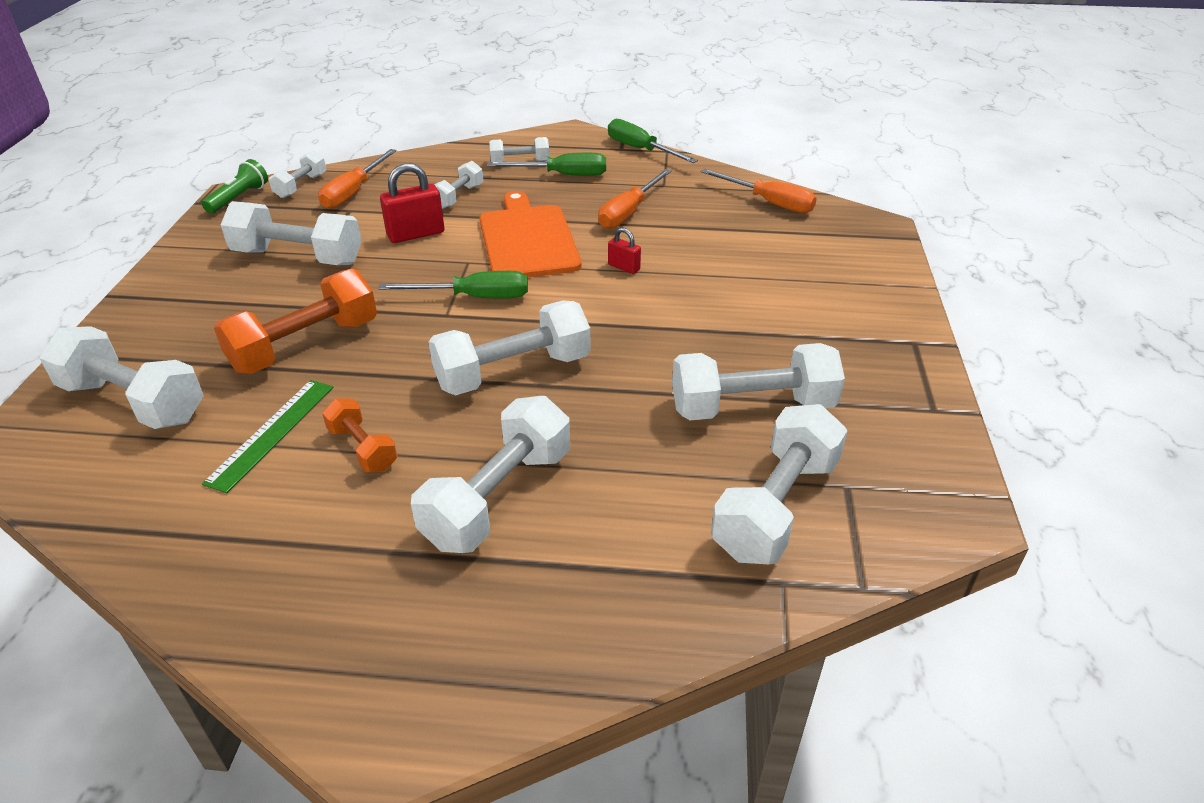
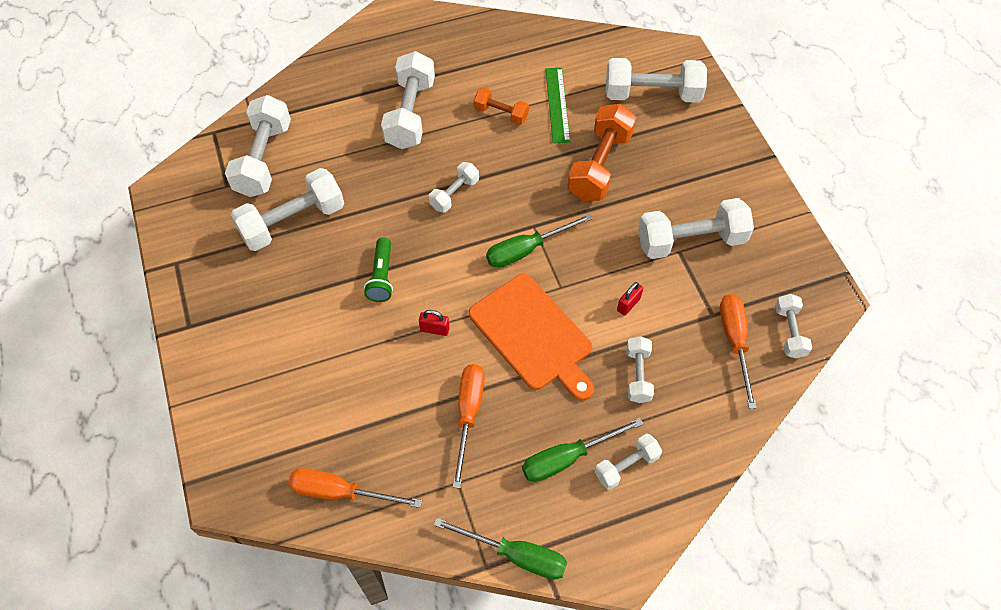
camera: 155 degrees right, 20 degrees up
green flashlight [202,159,268,214] -> green flashlight moved to [364,237,393,302]
red padlock [380,163,444,243] -> red padlock [617,282,643,316], size x0.56
white dumbbell [429,300,591,395] -> white dumbbell [429,162,479,213], size x0.55

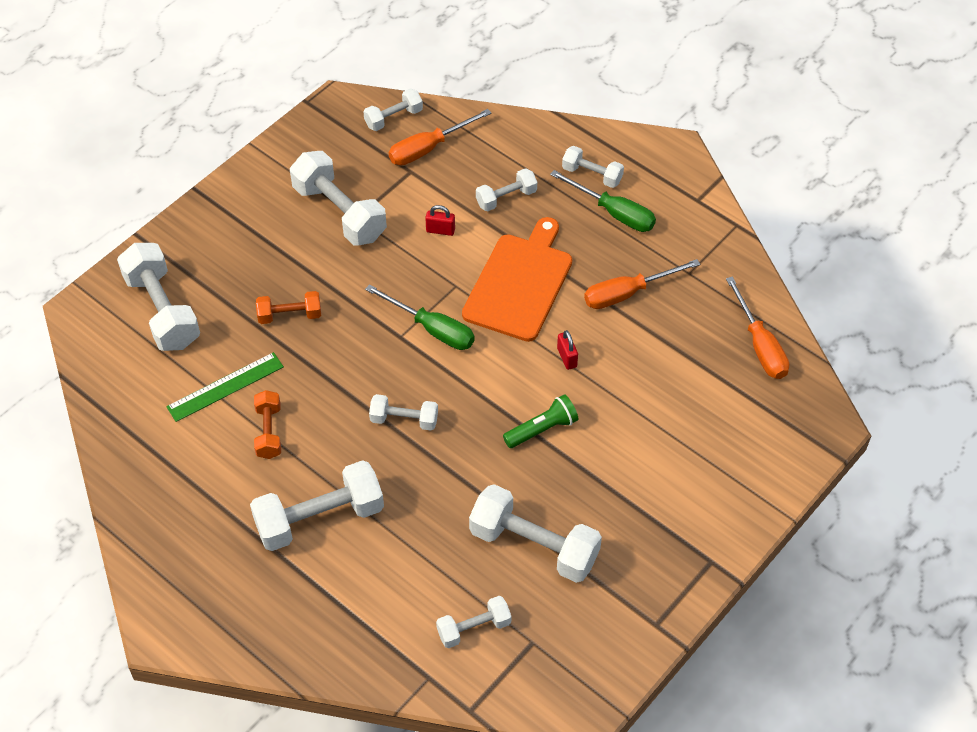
camera: 120 degrees left, 5 degrees down
white dumbbell [225,95,291,197] -> white dumbbell [436,596,511,648], size x0.55
green screwdriver [434,518,567,580] -> none
orange dumbbell [567,104,636,201] -> orange dumbbell [256,291,321,324], size x0.55

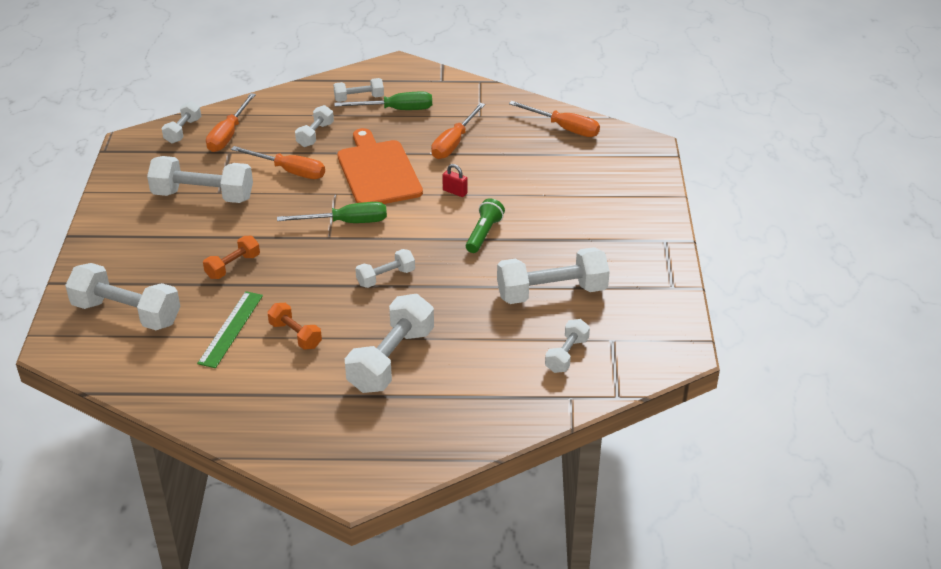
camera: 40 degrees left, 15 degrees down
red padlock [425,205,455,236] -> orange screwdriver [231,146,325,179]

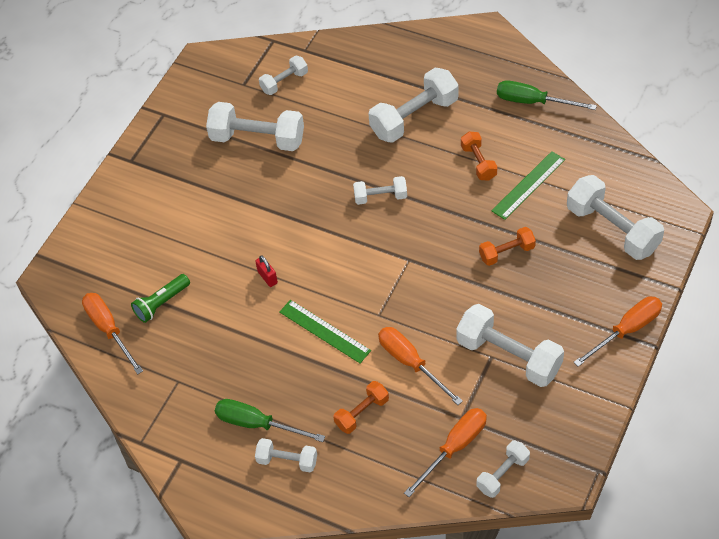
camera: 150 degrees left, 15 degrees up
green screwdriver [277,202,387,223] -> green screwdriver moved to [497,80,597,110]
white dumbbell [295,105,334,147] -> orange dumbbell [333,381,389,434]
orange cutting board [337,128,423,204] -> green ruler [279,300,371,363]
orange screwdriver [431,103,485,159] -> orange screwdriver moved to [573,296,662,367]
green flashlight [466,198,505,253] -> green flashlight moved to [131,274,190,323]

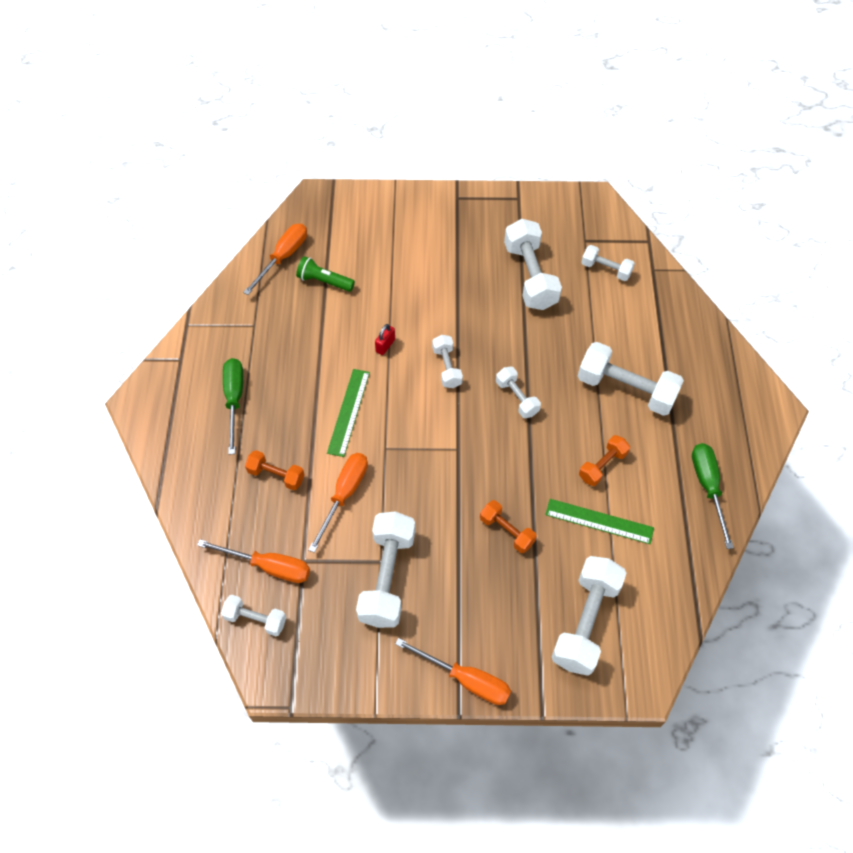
camera: 60 degrees right, 5 degrees up
white dumbbell [255,438,317,472] -> white dumbbell moved to [432,335,463,388]

